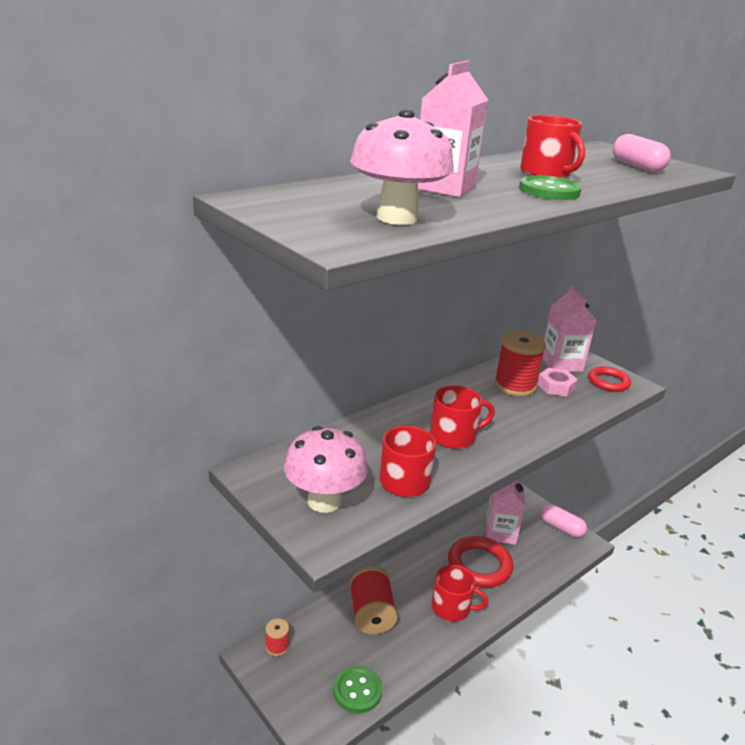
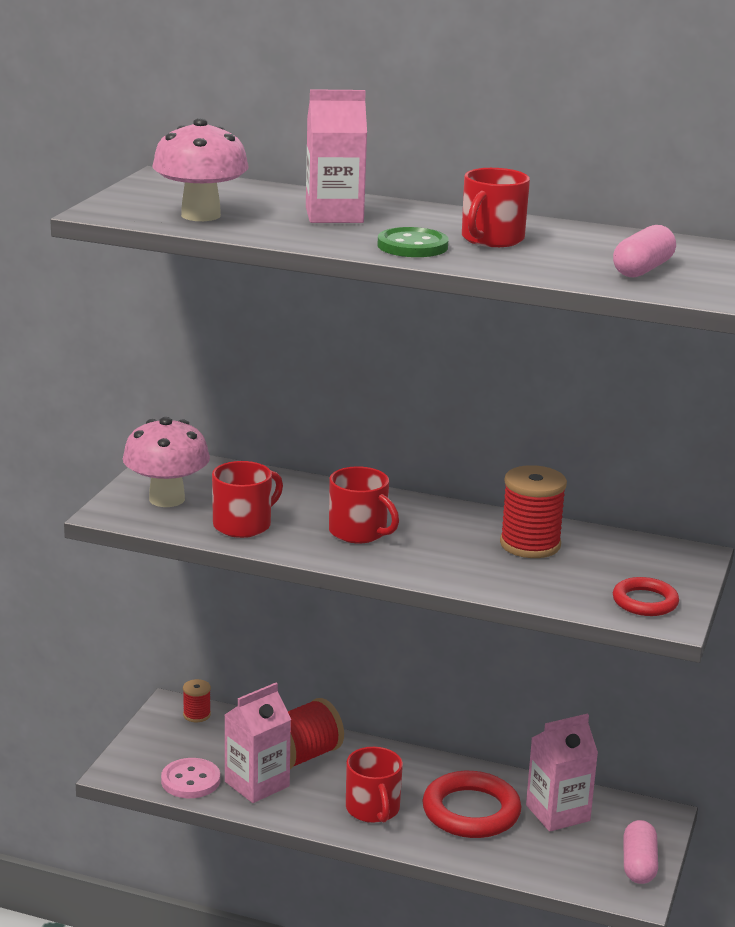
camera: 60 degrees right, 5 degrees down
green button [333,666,382,713] -> pink button [161,758,220,798]
pink nut [537,368,578,397] -> none
pink carton [542,286,597,372] -> pink carton moved to [225,683,291,803]

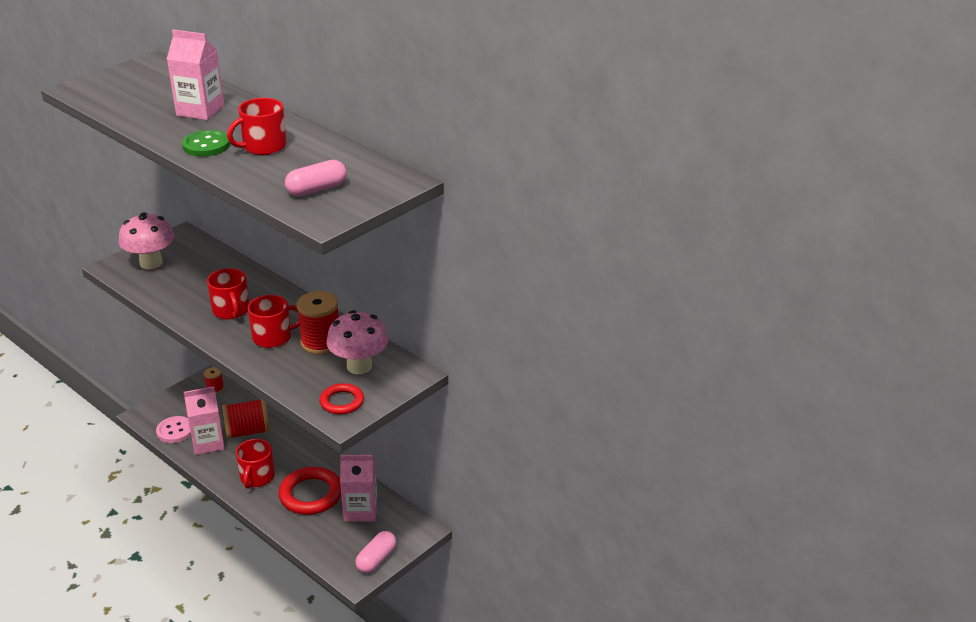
camera: 25 degrees right, 10 degrees up
pink mushroom [152,118,249,221] -> pink mushroom moved to [326,310,388,374]
red mug [212,461,283,538] -> red mug moved to [248,295,300,348]

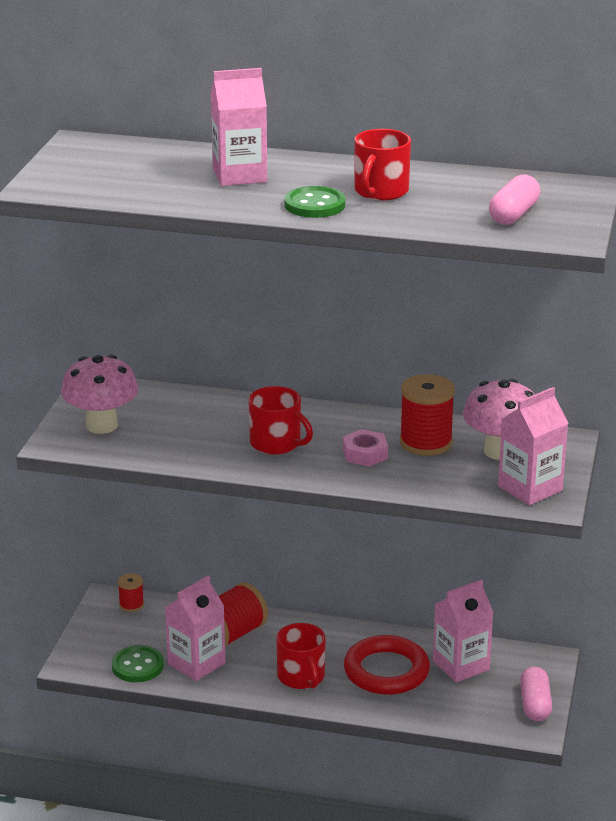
camera: 30 degrees left, 5 degrees down
pink button [156,416,191,443] -> green button [112,645,164,682]
red mug [248,295,300,348] -> pink nut [343,429,388,467]
red ring [320,383,364,415] -> pink carton [498,387,568,505]

